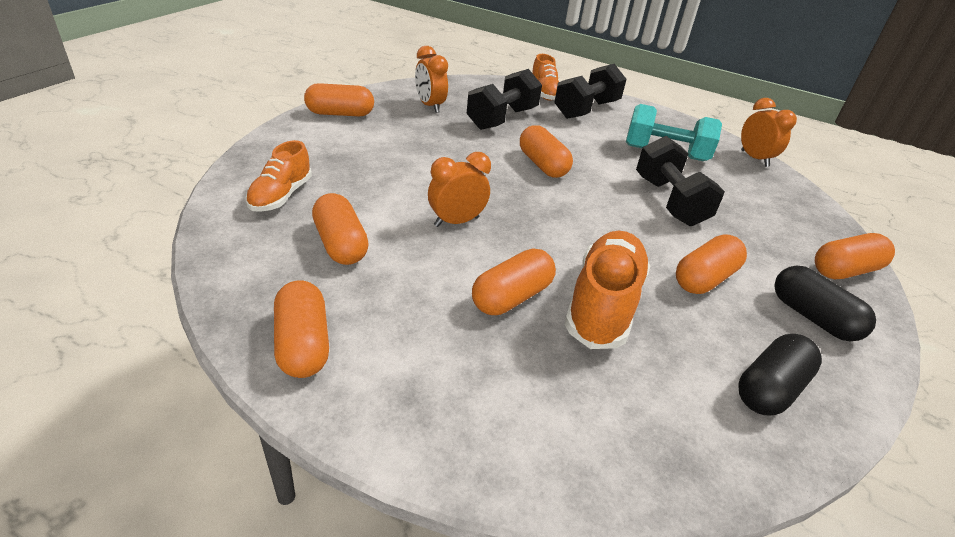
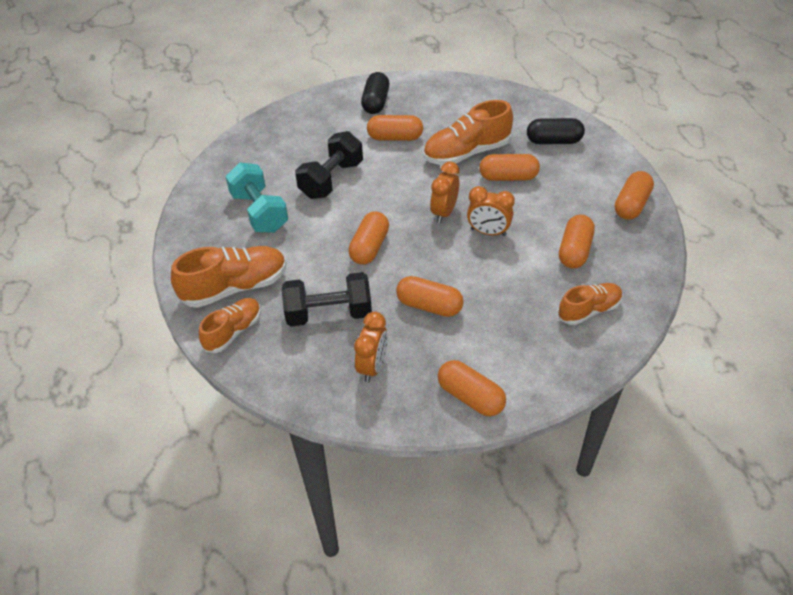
camera: 130 degrees left, 10 degrees up
black dumbbell [554,64,627,119] -> orange shoe [171,246,287,308]
black capsule [738,334,822,415] -> black capsule moved to [527,118,585,144]
orange clock [741,98,797,167] -> orange clock moved to [430,161,459,223]
orange capsule [815,233,895,279] -> orange capsule moved to [396,276,464,317]

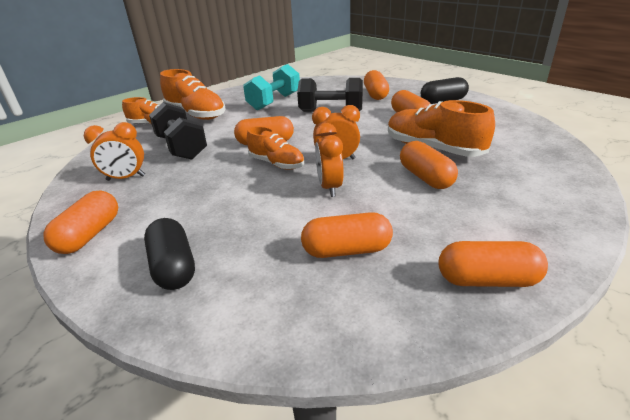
camera: 65 degrees right, 15 degrees down
orange capsule [396,276,464,317] -> orange capsule moved to [364,70,389,100]
black capsule [527,118,585,144] -> black capsule moved to [144,218,195,290]
orange shoe [558,283,623,325] -> orange shoe moved to [247,126,304,170]

